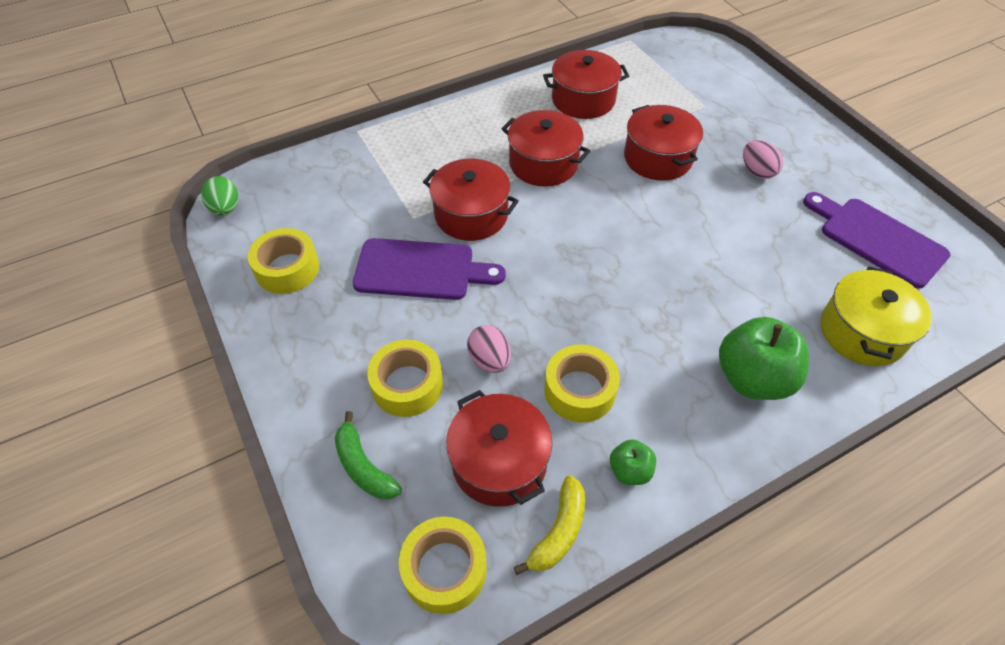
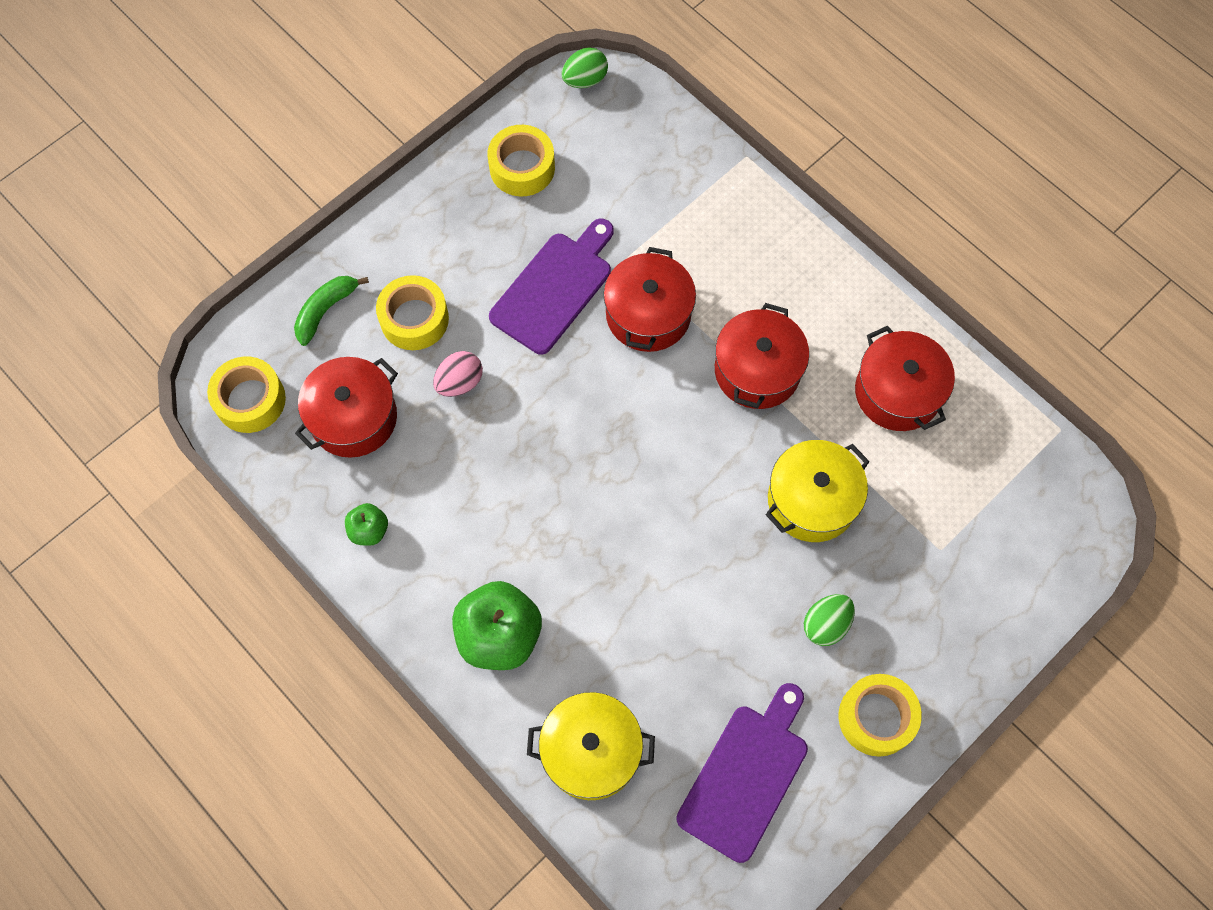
camera: 75 degrees right, 15 degrees up
purple cutting board [353,238,506,300] -> purple cutting board turned 135 degrees counterclockwise [489,219,614,354]
yellow banana [514,475,585,575] -> none
yellow tape [544,345,620,423] -> yellow tape moved to [838,674,922,757]
red pot [624,105,703,181] -> yellow pot [766,440,870,542]
pink egg [743,140,783,179] -> green egg [804,594,855,646]

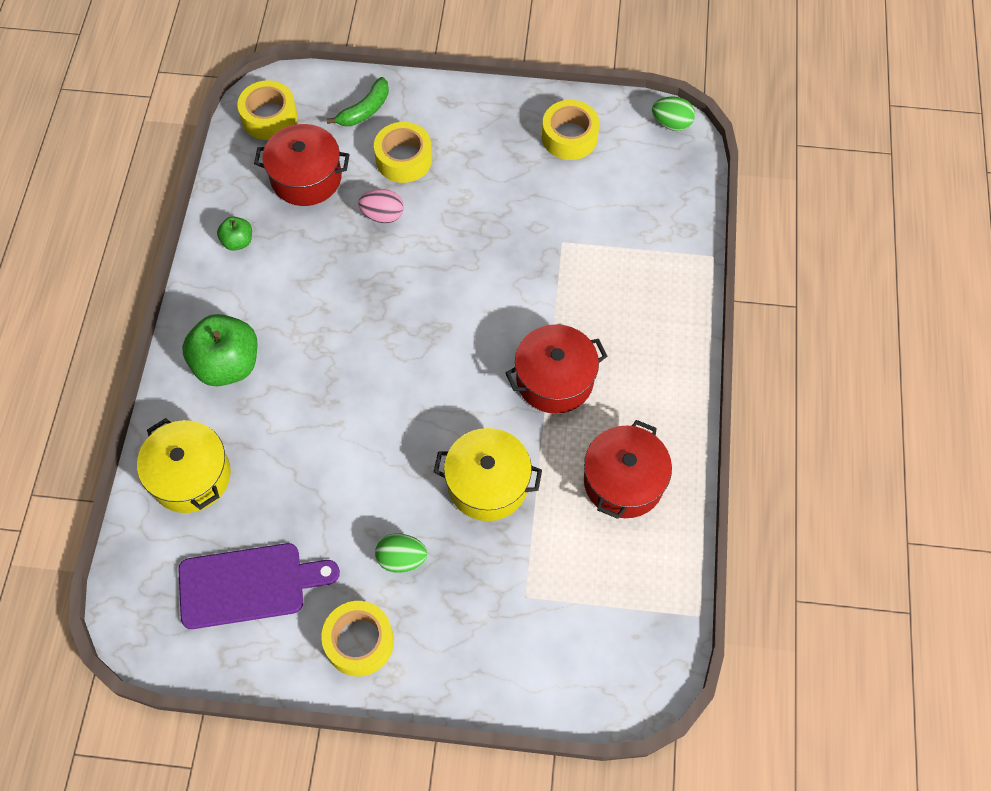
camera: 50 degrees right, 5 degrees down
green banana [294,276,369,346] -> green banana turned 135 degrees clockwise [326,77,389,126]
purple cutting board [489,219,614,354] -> none
red pot [603,247,696,352] -> none

